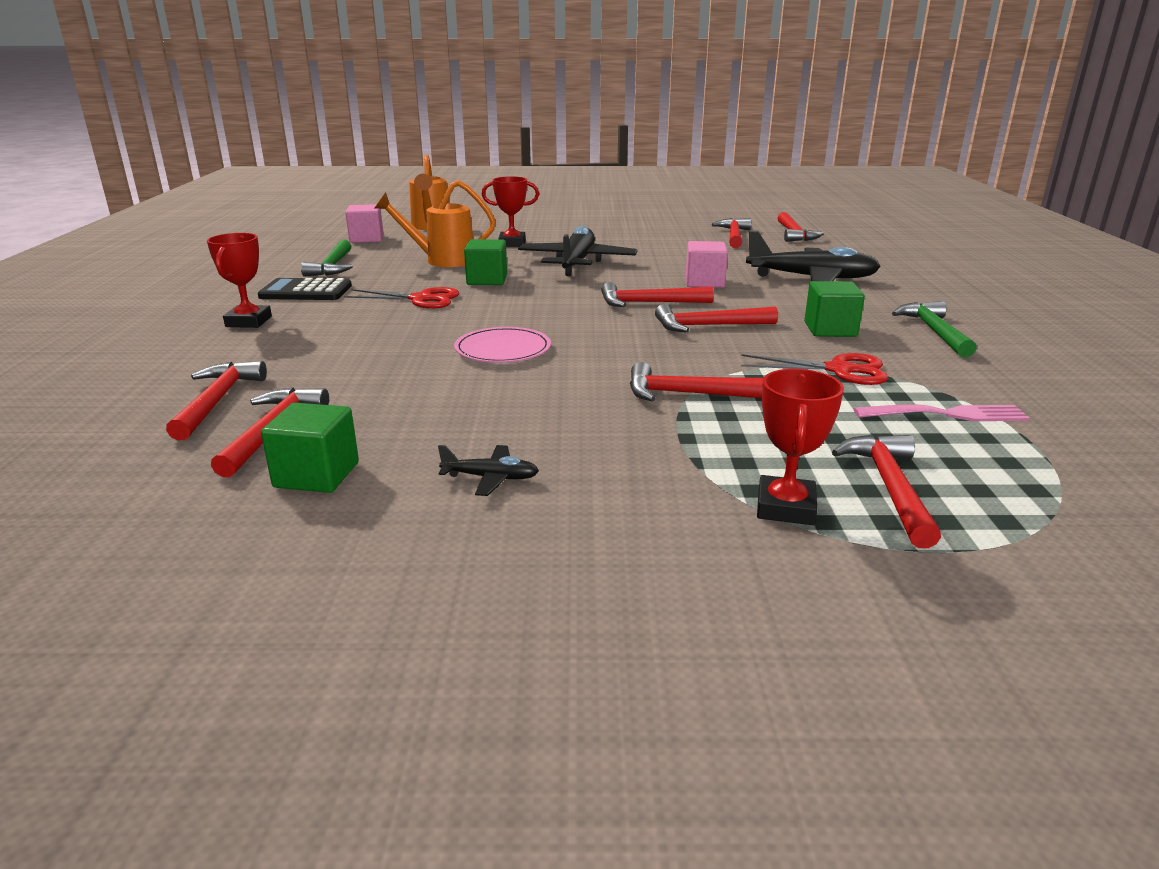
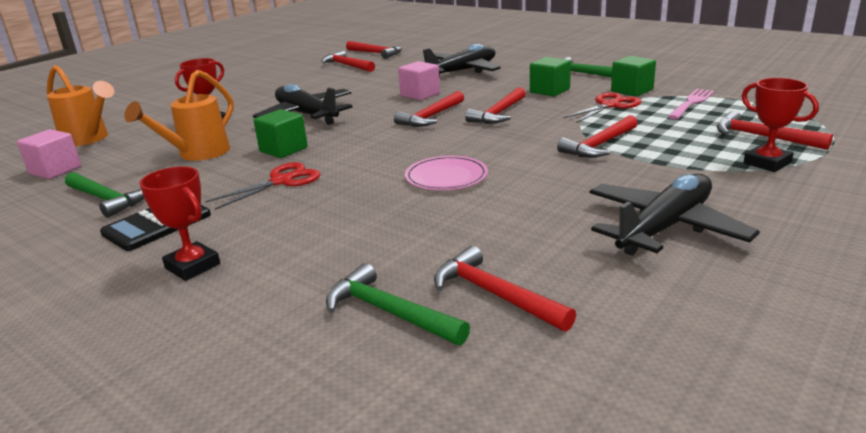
camera: 50 degrees left, 0 degrees up
red hammer [166,361,267,440] -> green hammer [326,263,470,345]
green cube [261,403,359,493] -> green cube moved to [611,56,656,97]
black plane [438,445,539,496] -> black plane [589,174,760,256], size x2.29

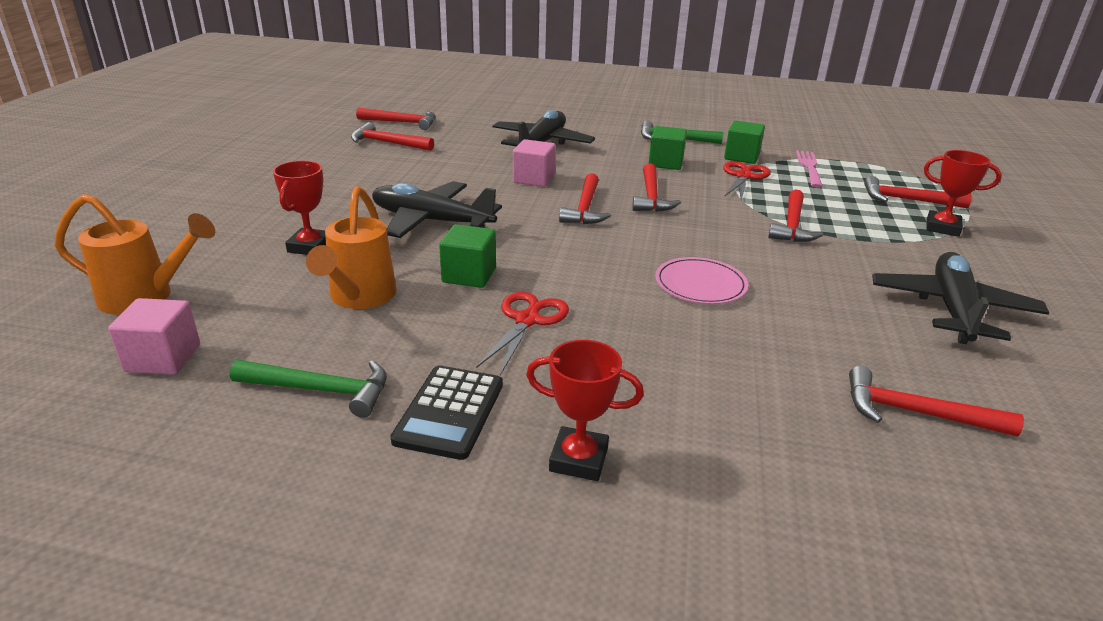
camera: 30 degrees left, 5 degrees up
green hammer [326,263,470,345] -> none

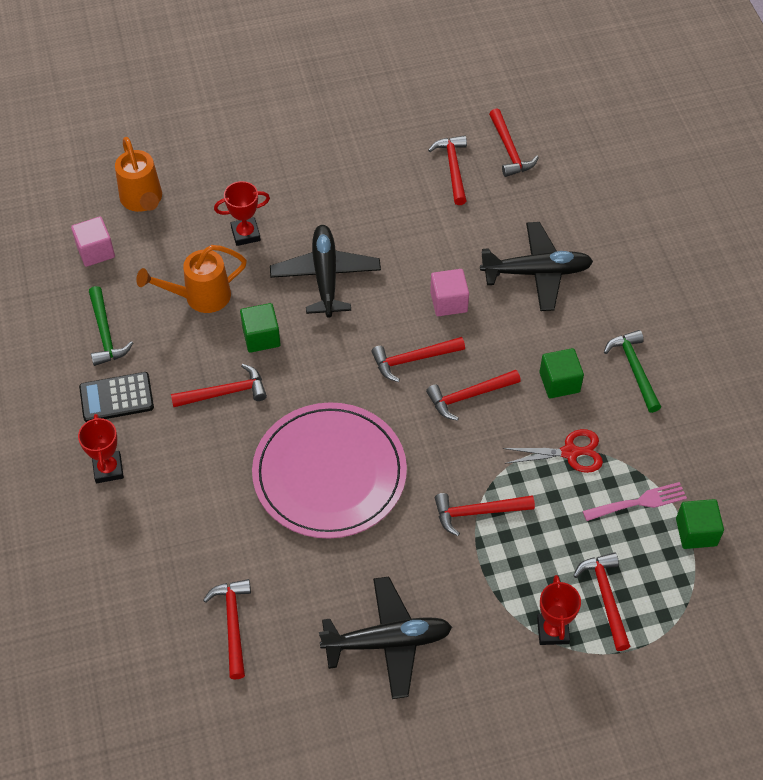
camera: 65 degrees right, 25 degrees up
red scissors [476,292,569,375] -> red hammer [171,364,267,407]
pink plate [655,257,748,304] -> pink plate [252,402,407,539], size x2.14
green cube [724,121,765,164] -> green cube moved to [676,499,724,549]

